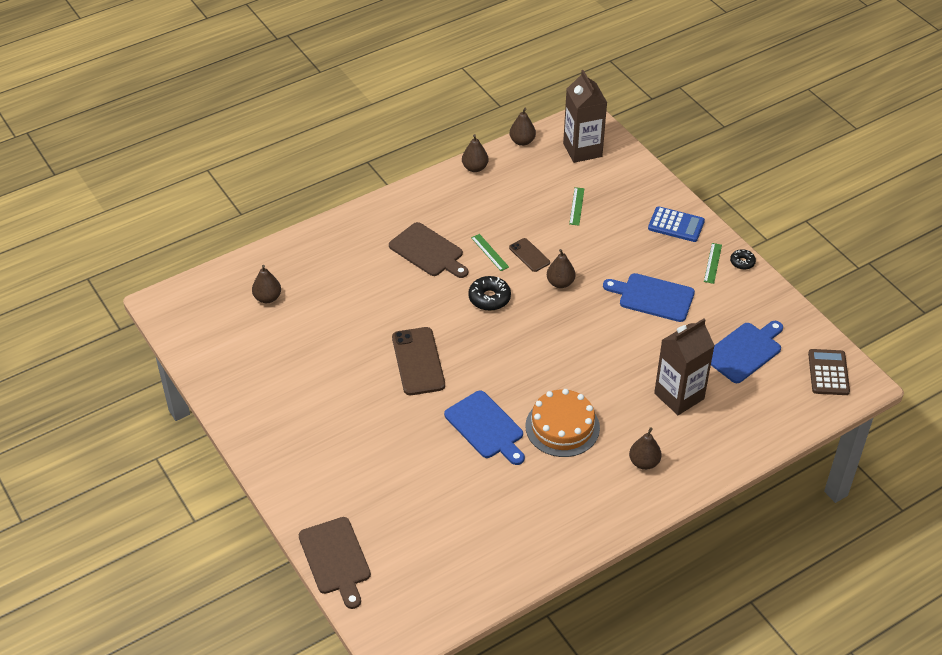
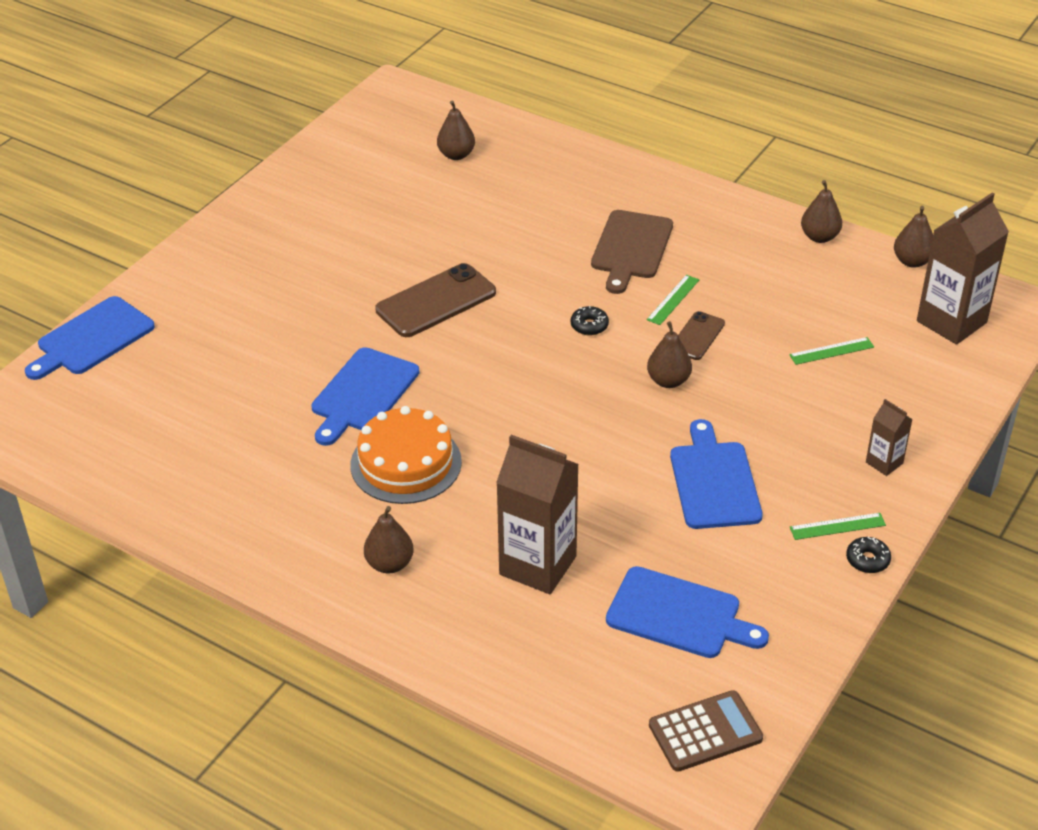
camera: 65 degrees right, 5 degrees down
brown cutting board [299,517,371,609] -> blue cutting board [25,296,155,380]
black donut [468,276,511,311] -> black donut [571,306,609,336], size x0.61
blue calculator [648,206,705,242] -> brown carton [866,399,913,476]

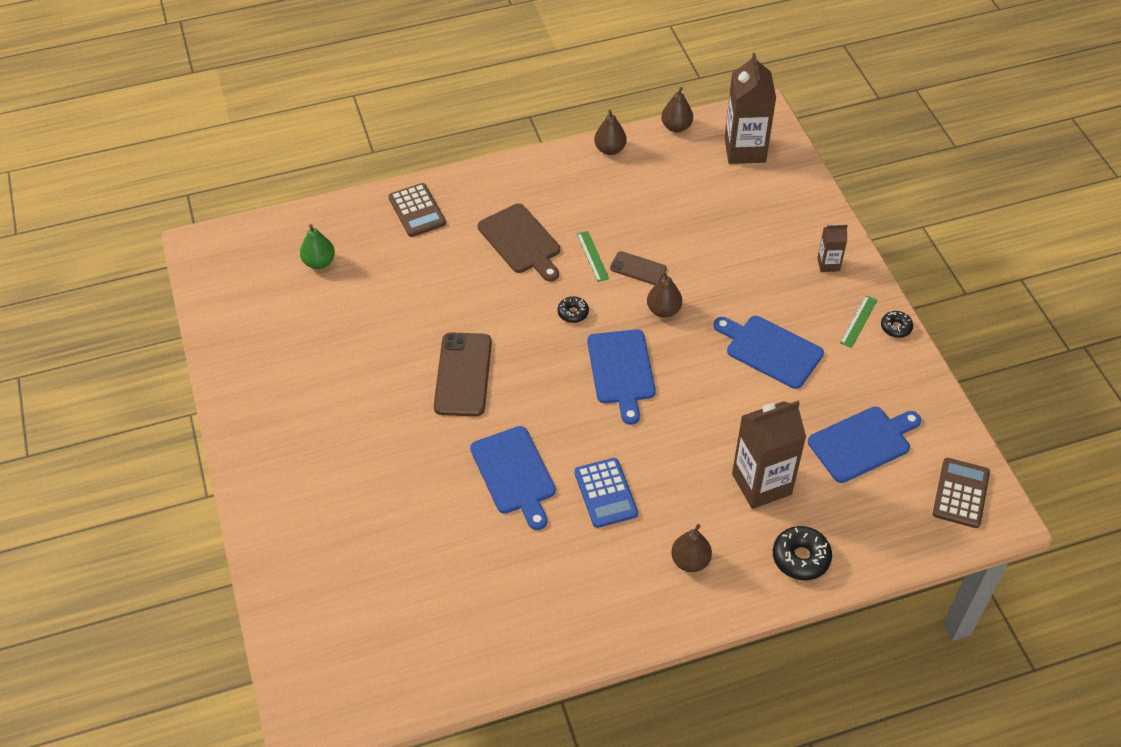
camera: 50 degrees left, 10 degrees up
blue cutting board [25,296,155,380] -> blue cutting board moved to [587,329,656,425]
orange cake [350,406,462,504] -> blue calculator [574,458,638,528]
brown pear [437,100,475,160] -> green pear [300,224,335,269]
brown phone [678,311,725,360] -> brown phone turned 45 degrees counterclockwise [610,251,667,285]
green ruler [789,337,874,365] -> none
none -> brown calculator [389,183,446,237]
none -> black donut [773,526,832,580]

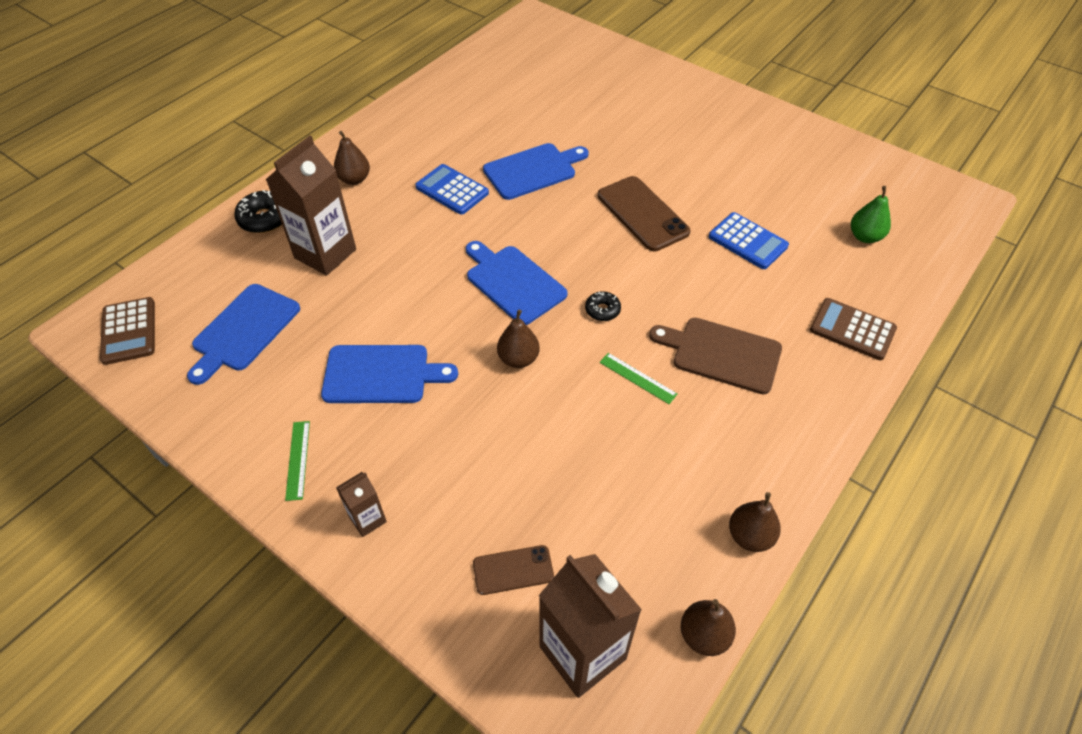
camera: 145 degrees right, 0 degrees up
blue cutting board [470,426,556,530] -> blue cutting board turned 120 degrees clockwise [483,143,589,200]
brown phone [610,251,667,285] -> brown phone moved to [473,545,554,595]
black donut [881,311,913,338] -> none
none -> blue calculator [709,212,789,269]

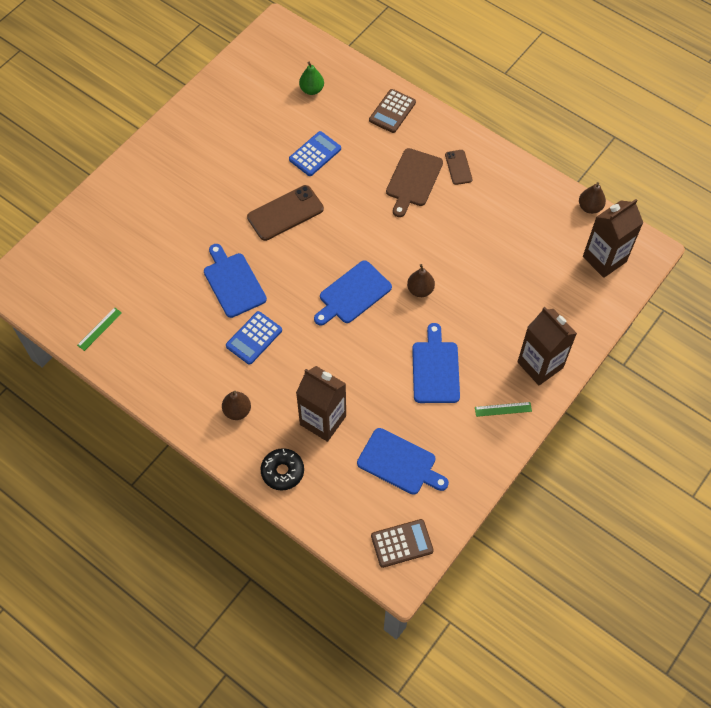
camera: 90 degrees left, 10 degrees up
brown carton [336,472,387,537] -> brown carton [518,307,577,385], size x2.04
brown phone [473,545,554,595] -> brown phone moved to [445,150,473,185]
black donut [585,291,621,321] -> none
green ruler [600,353,678,404] -> green ruler moved to [77,308,122,351]
brown pear [729,492,781,552] -> none

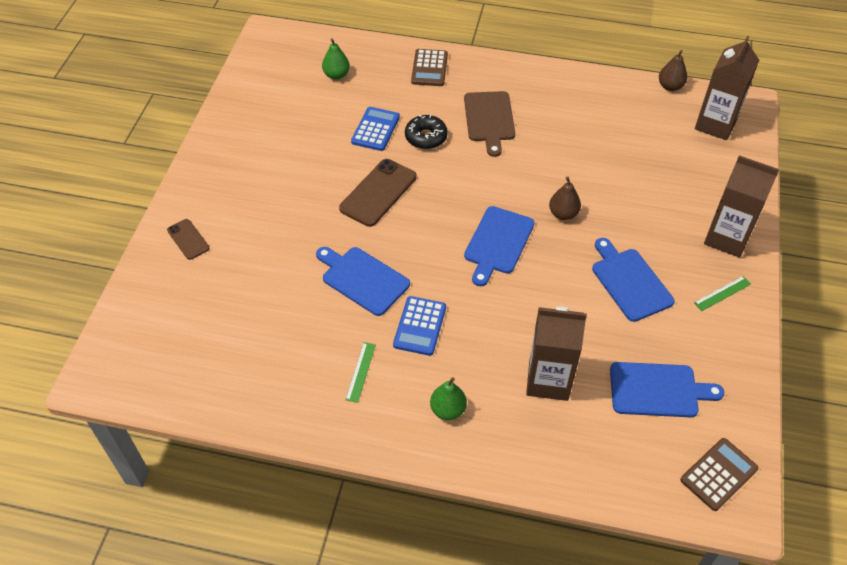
camera: 25 degrees left, 10 degrees down
green ruler [77,308,122,351] -> green ruler moved to [346,342,376,403]
brown pear [222,391,251,420] -> green pear [430,377,467,420]
black donut [261,448,304,491] -> black donut moved to [405,115,448,149]
brown phone [445,150,473,185] -> brown phone moved to [167,219,210,260]

